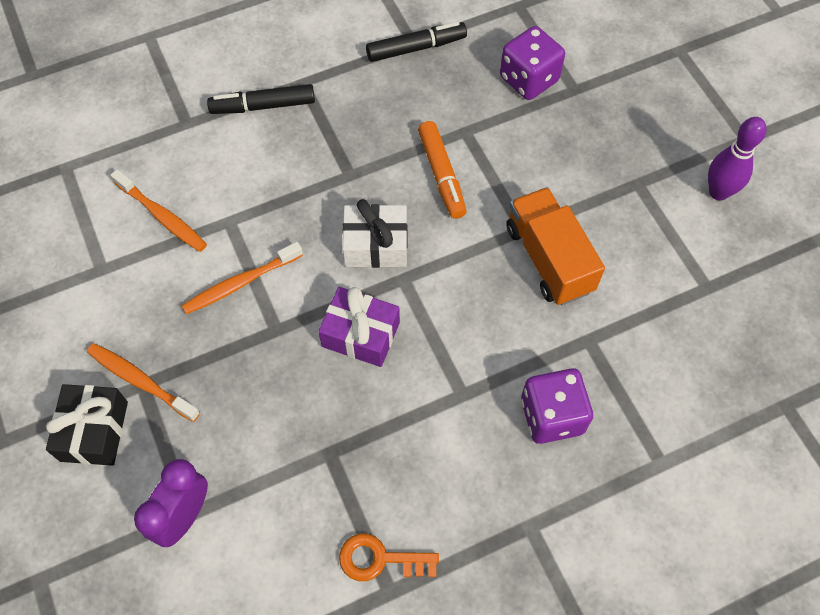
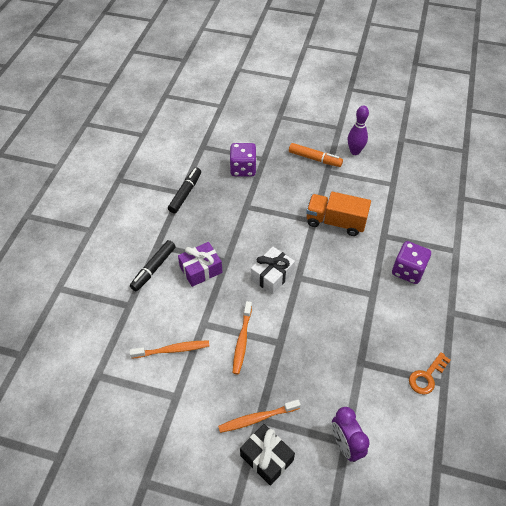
camera: 50 degrees left, 10 degrees down
purple gift [318,287,400,367] -> purple gift moved to [178,242,222,287]
orange marker [418,121,467,219] -> orange marker moved to [289,143,343,167]

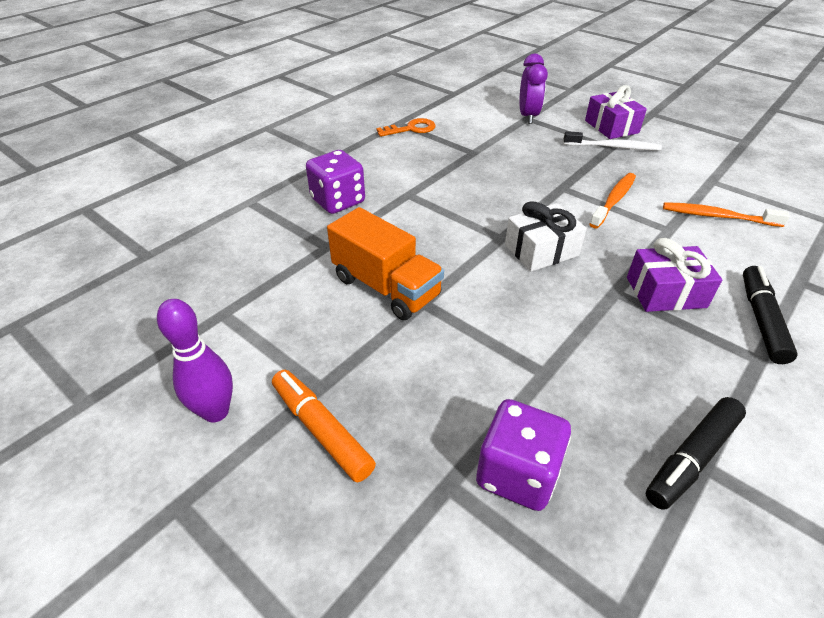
camera: 155 degrees left, 10 degrees down
black marker [130,240,176,291] -> black marker turned 45 degrees counterclockwise [743,266,798,364]
orange toothbrush [218,400,301,433] -> white toothbrush [564,131,662,150]
black gift [240,424,295,486] -> purple gift [585,85,647,139]

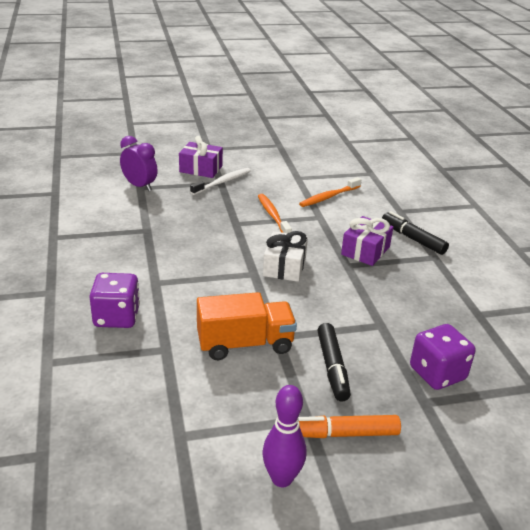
camera: 55 degrees left, 10 degrees down
orange key [376,118,436,137] -> none
black marker [646,397,746,510] -> black marker moved to [317,323,351,401]

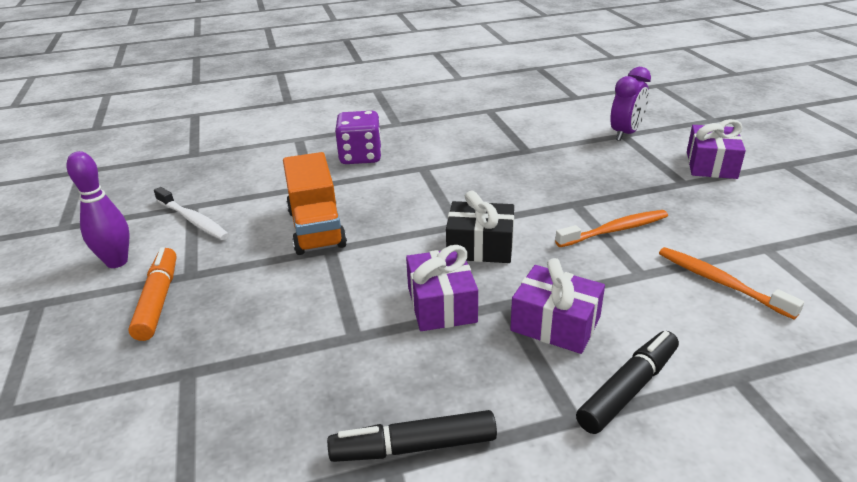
camera: 90 degrees right, 0 degrees up
white toothbrush [190,168,251,195] -> white toothbrush moved to [154,187,230,240]
white gift [263,231,308,282] -> black gift [446,191,514,263]
black marker [317,323,351,401] -> black marker moved to [327,410,497,462]
purple dice [410,324,476,390] -> none
none -> purple gift [406,245,478,331]

